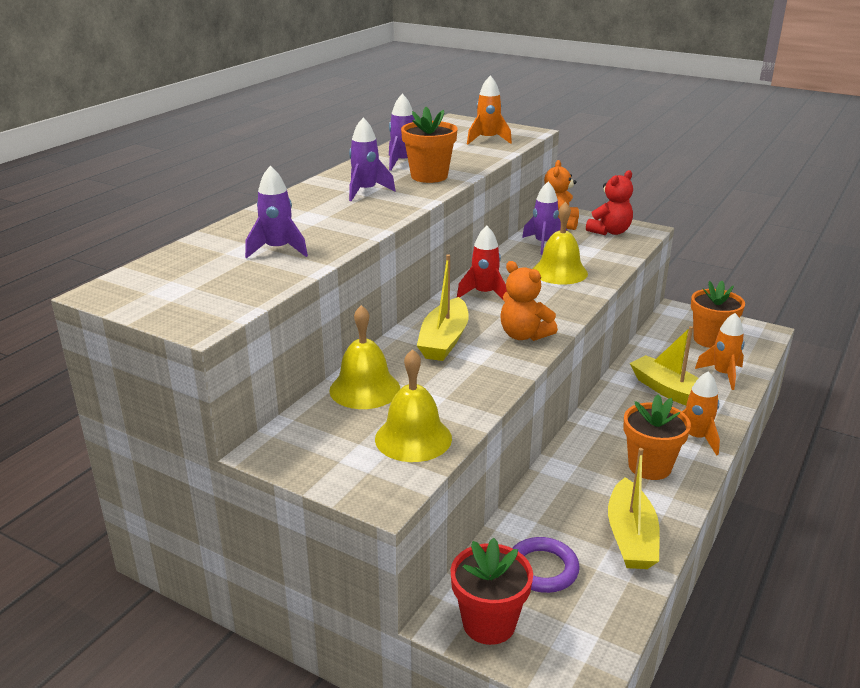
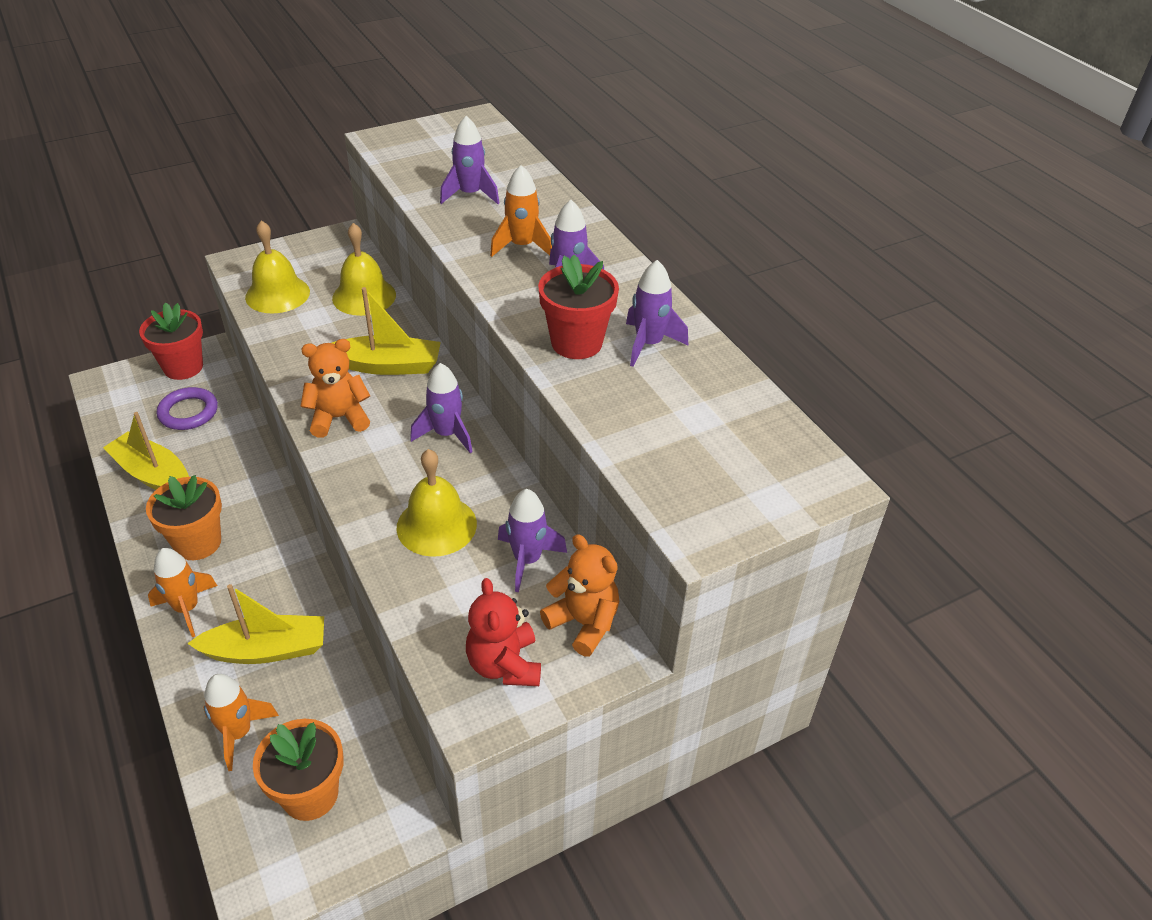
camera: 120 degrees right, 15 degrees up
orange flower pot [401,107,458,183] -> red flower pot [538,255,619,359]
yellow boat [417,254,469,361] -> yellow boat turned 135 degrees clockwise [332,287,441,375]
red rocket [457,226,507,300] -> purple rocket [410,363,472,453]
orange rocket [467,75,512,144] -> orange rocket moved to [490,165,552,257]

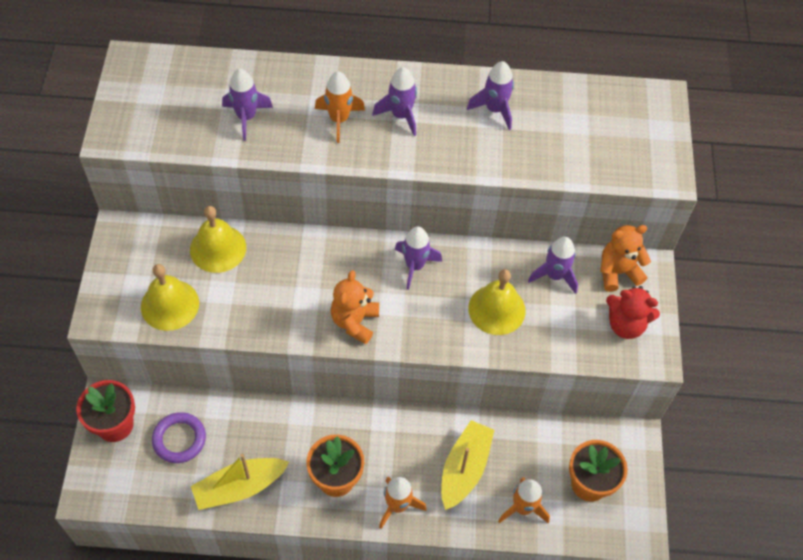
camera: 60 degrees left, 15 degrees up
yellow boat [332,287,441,375] -> none
red flower pot [538,255,619,359] -> none

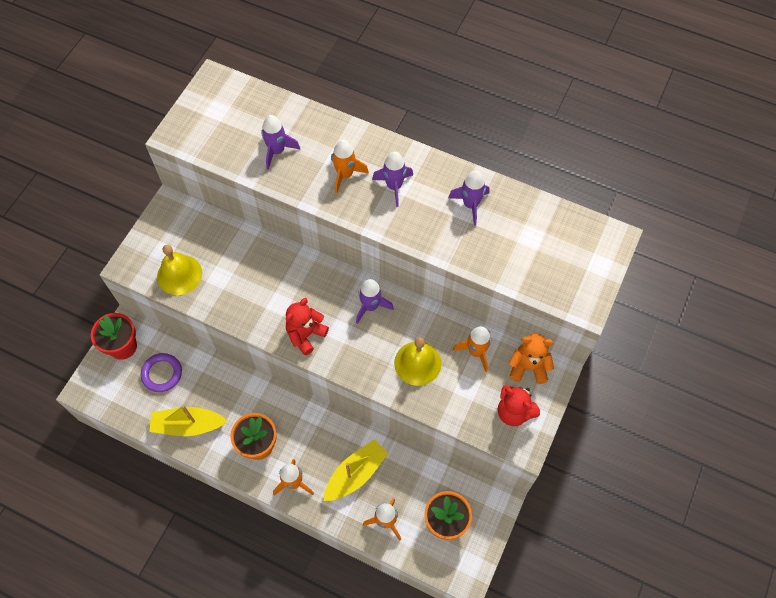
camera: 25 degrees right, 5 degrees up
yellow bell [190,206,246,273] -> none
orange teddy bear [331,270,379,344] -> red teddy bear [286,298,329,355]
purple rocket [528,237,578,294] -> orange rocket [453,326,492,372]

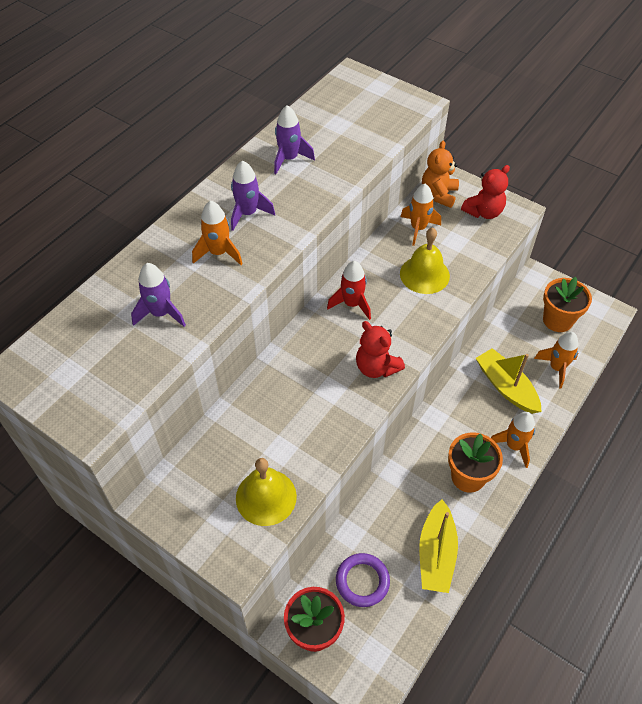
camera: 80 degrees left, 10 degrees down
purple rocket [356,279,394,324] -> red rocket [327,261,371,320]

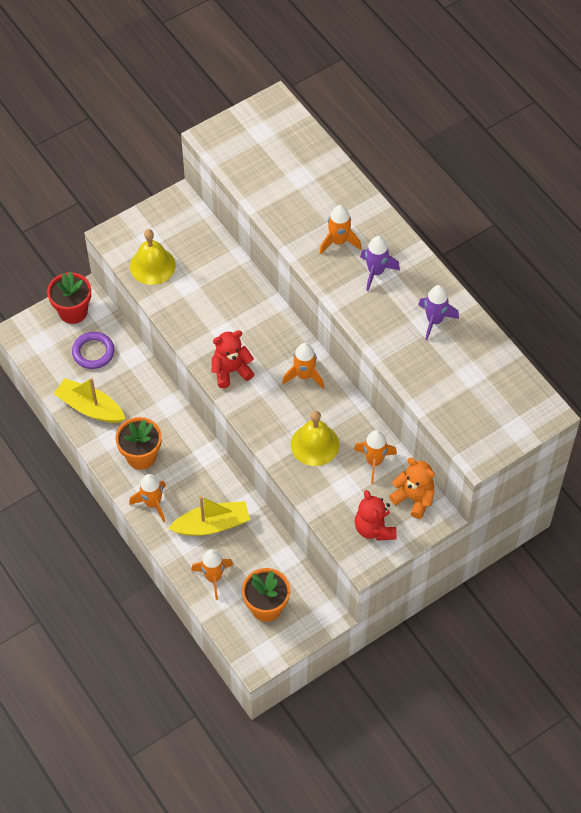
camera: 110 degrees right, 5 degrees up
purple rocket [131,263,186,327] -> none
red rocket [327,261,371,320] -> orange rocket [282,343,324,389]

